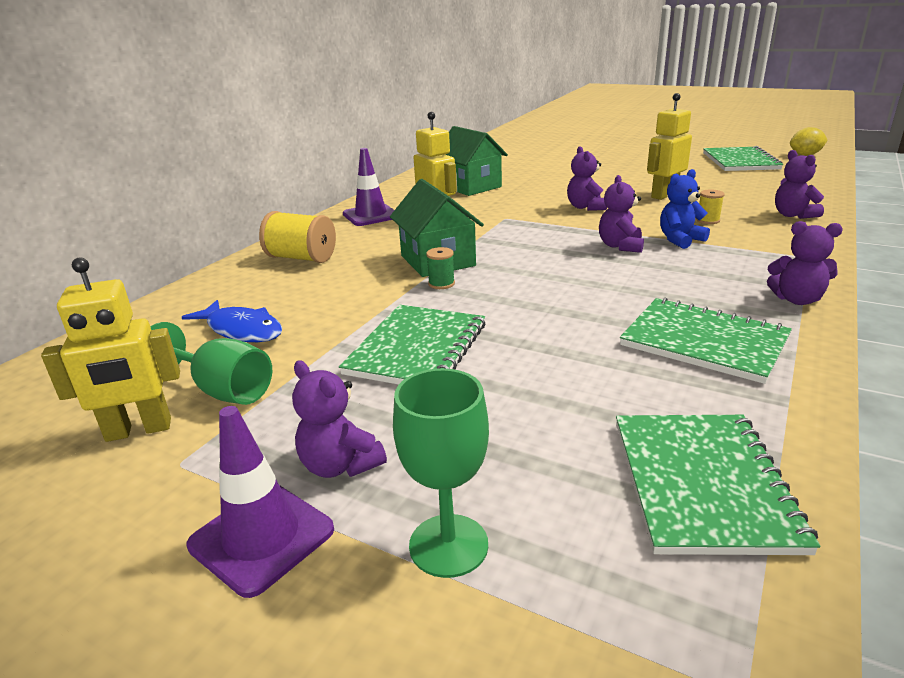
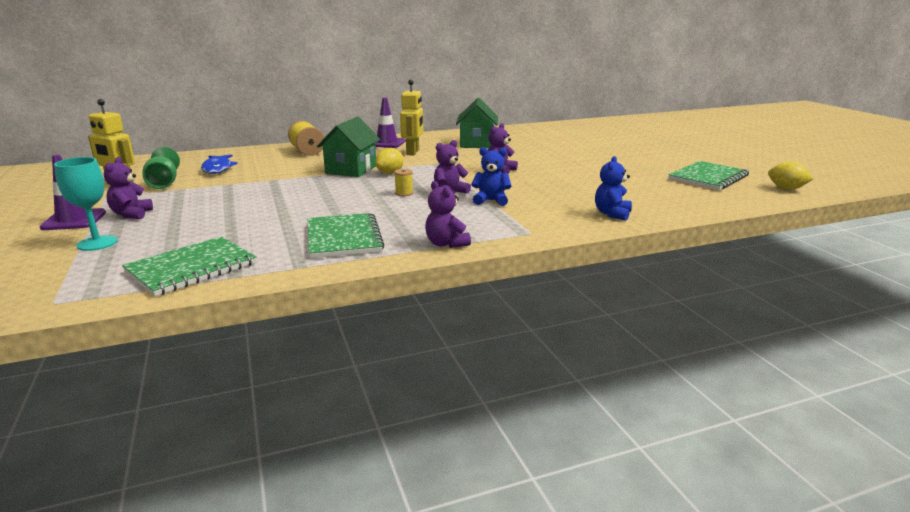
camera: 40 degrees right, 5 degrees down
green notebook [339,305,485,385] -> none
green goblet [393,368,489,578] -> turquoise goblet [54,157,117,251]
green spool [426,247,455,289] -> none
yellow robot [647,93,692,200] -> none
yellow spool [696,189,725,224] -> yellow spool moved to [394,169,413,196]
purple teddy bear [775,150,824,219] -> blue teddy bear [595,156,632,221]
none -> yellow lemon [375,148,404,174]

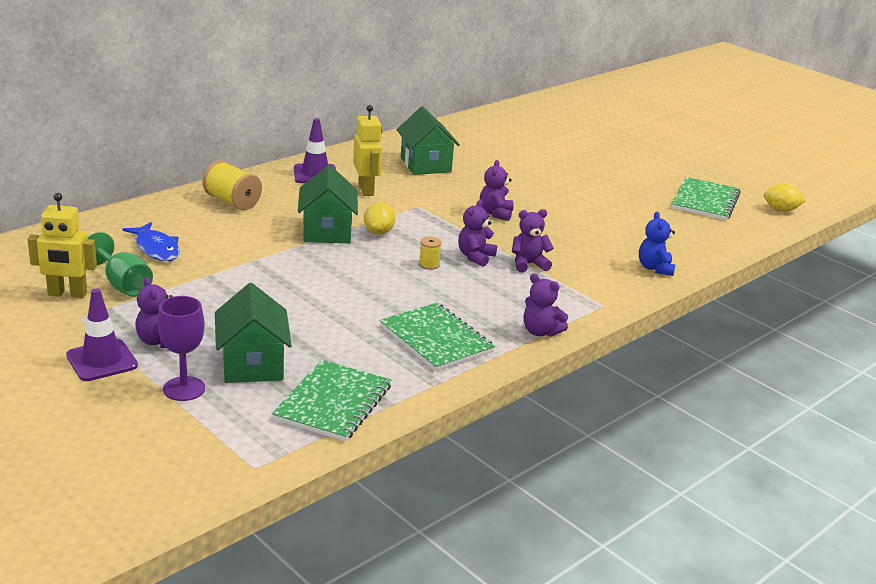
camera: 25 degrees left, 5 degrees up
turquoise goblet [54,157,117,251] -> purple goblet [158,296,205,401]
blue teddy bear [471,147,512,206] -> purple teddy bear [512,209,554,273]
none -> green house [215,283,292,383]

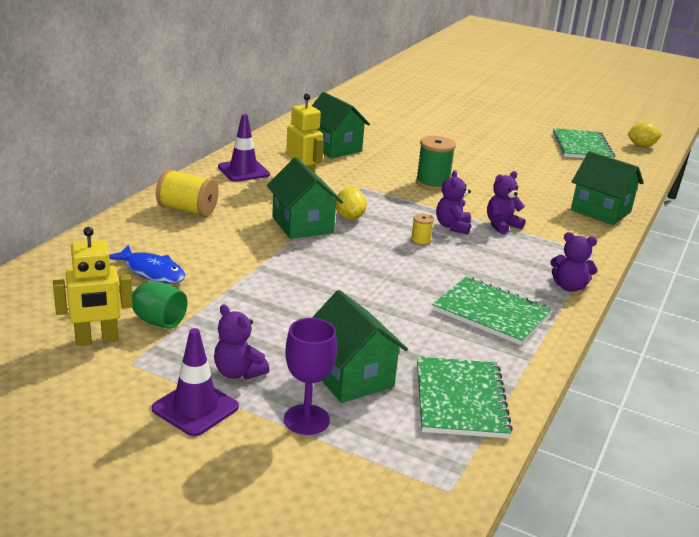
camera: 20 degrees left, 0 degrees up
purple teddy bear [480,160,514,221] -> green spool [416,136,456,191]
blue teddy bear [639,212,675,276] -> green house [571,151,644,225]

